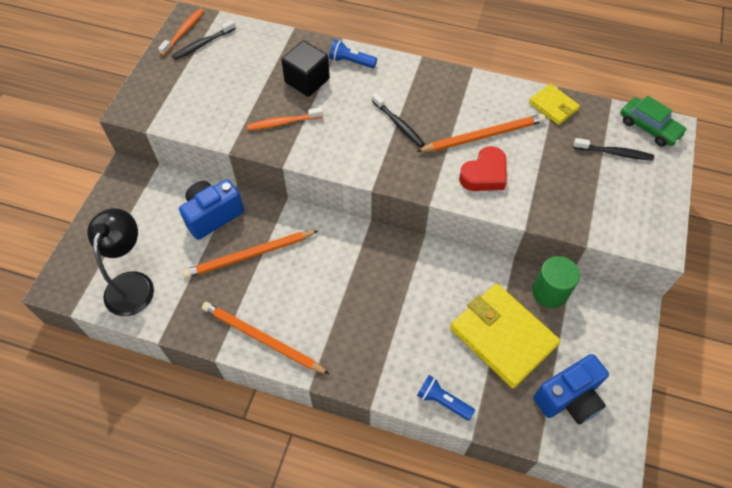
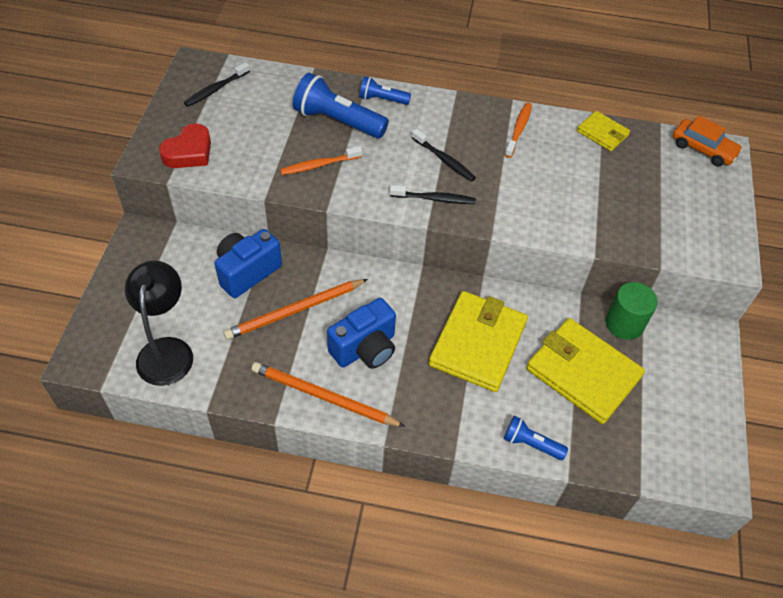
camera: 10 degrees left, 5 degrees down
orange toothbrush [158,8,204,56] -> orange toothbrush moved to [505,103,532,158]
black cube [281,40,330,97] -> blue flashlight [293,73,389,138]
orange pencil [416,114,545,152] -> none
red heart [459,146,507,191] -> red heart moved to [159,124,211,168]
blue camera [533,354,609,425] -> blue camera moved to [327,298,396,369]
black toothbrush [573,138,654,161] -> black toothbrush moved to [390,185,476,204]
green car [620,95,687,147] -> orange car [673,116,743,166]
none -> yellow wallet [429,291,528,392]

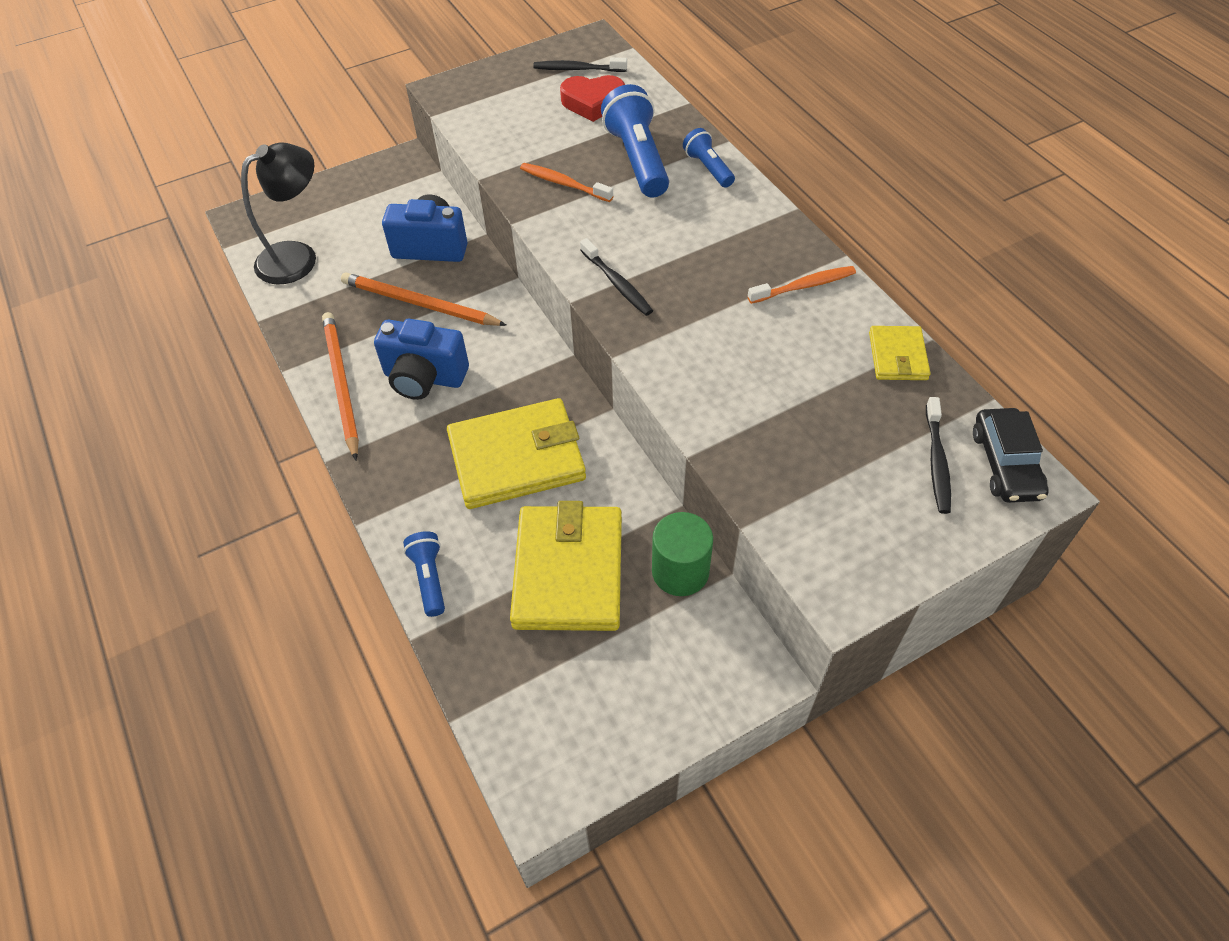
camera: 55 degrees right, 0 degrees up
red heart [159,124,211,168] -> red heart moved to [560,75,625,122]
black toothbrush [412,129,476,182] -> black toothbrush moved to [926,397,951,514]
orange car [673,116,743,166] -> black car [973,408,1049,503]

